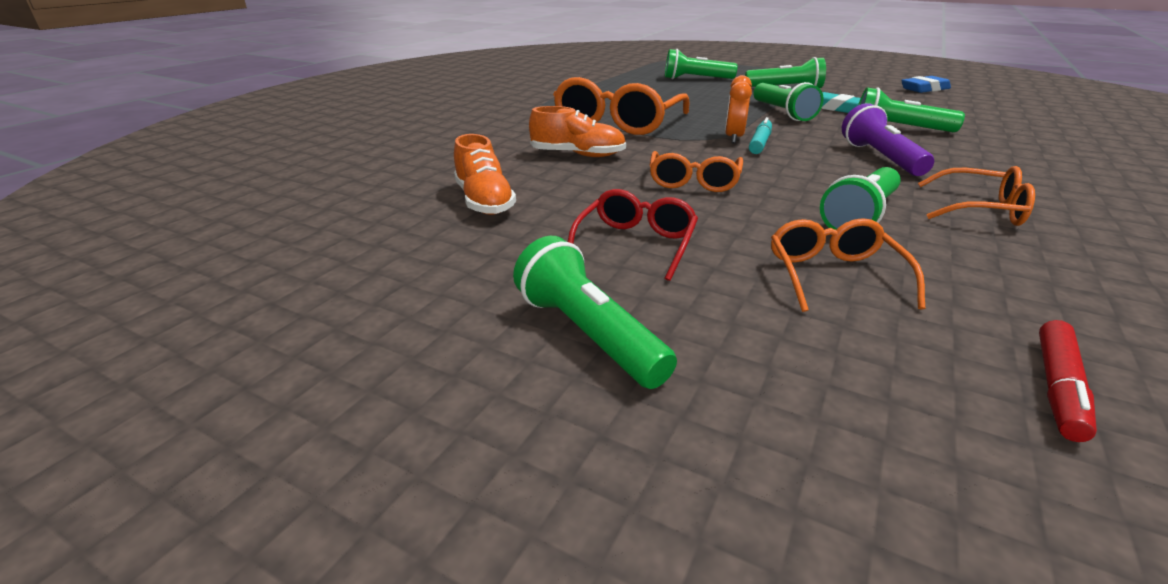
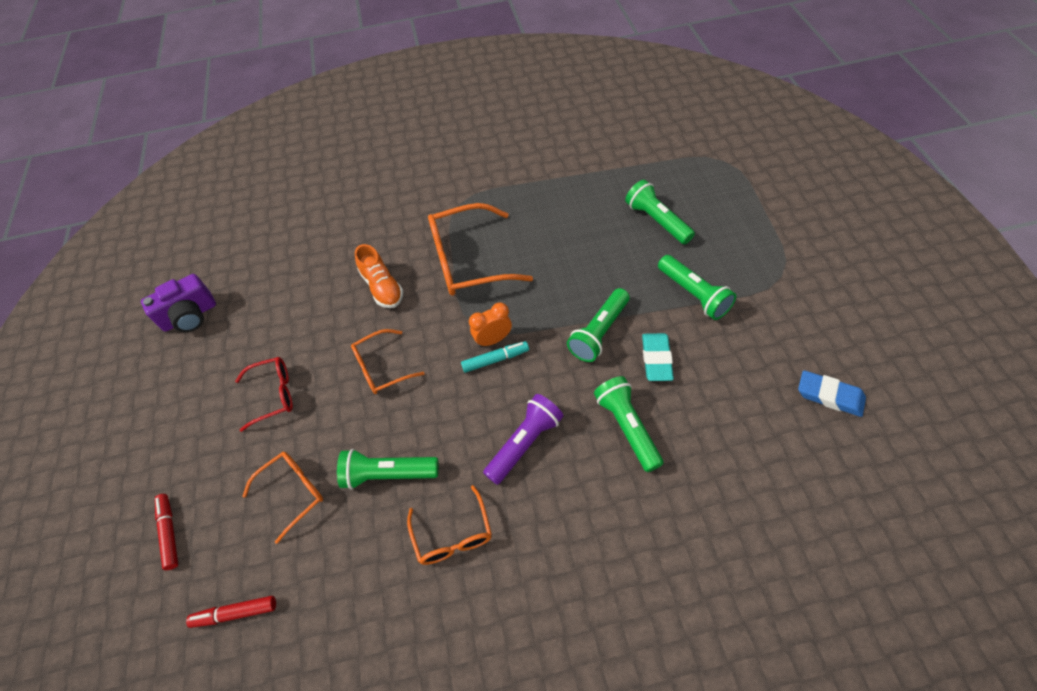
camera: 55 degrees right, 25 degrees up
orange shoe [454,134,516,215] -> none
green flashlight [513,236,677,389] -> none
none -> purple camera [141,274,216,332]
none -> red marker [155,494,178,570]

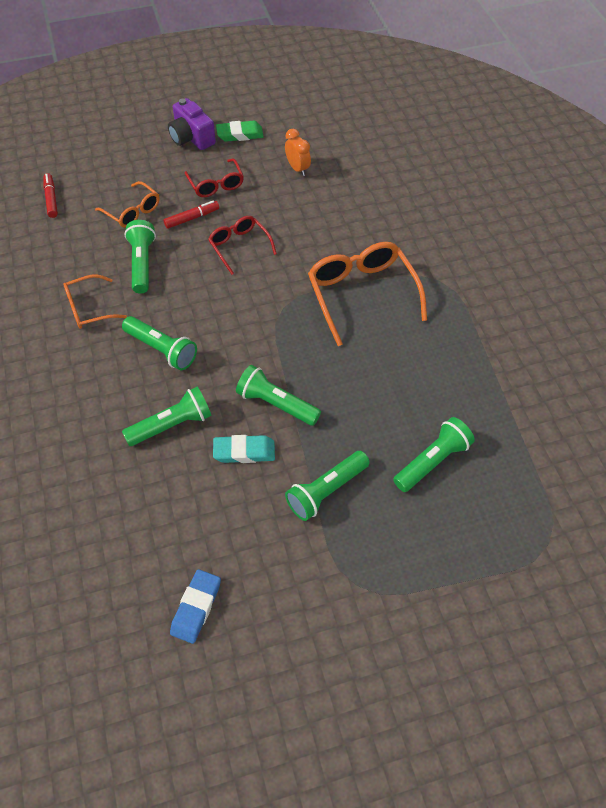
camera: 80 degrees right, 0 degrees up
purple camera [141,274,216,332] -> purple camera moved to [168,98,216,150]
red marker [155,494,178,570] -> red marker moved to [163,201,219,229]
orange glasses [351,329,424,394] -> red glasses [208,216,277,275]
orange shoe [355,244,403,308] -> none
turquoise marker [461,341,529,373] -> none
orange clock [469,302,512,347] -> orange clock moved to [285,129,311,176]
purple flashlight [483,394,563,485] -> green flashlight [122,316,197,370]
none -> green eraser [216,121,264,142]

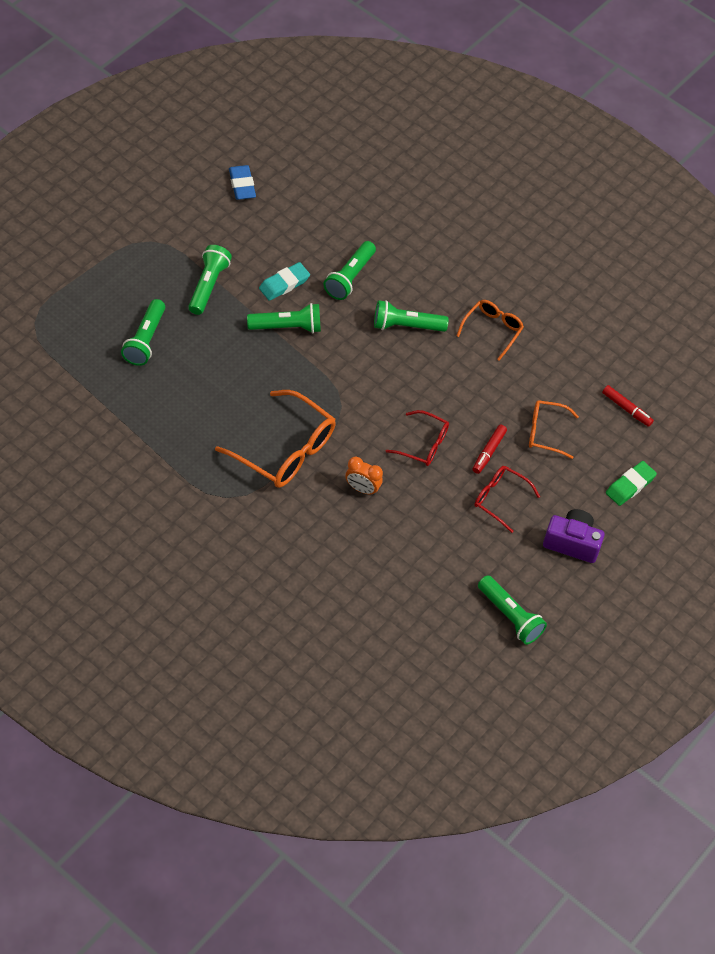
camera: 140 degrees right, 0 degrees up
green flashlight [124,220,156,294] -> green flashlight moved to [478,575,547,645]
green eraser [216,121,264,142] -> green eraser moved to [606,461,657,506]
orange clock [285,129,311,176] -> orange clock moved to [345,457,383,495]

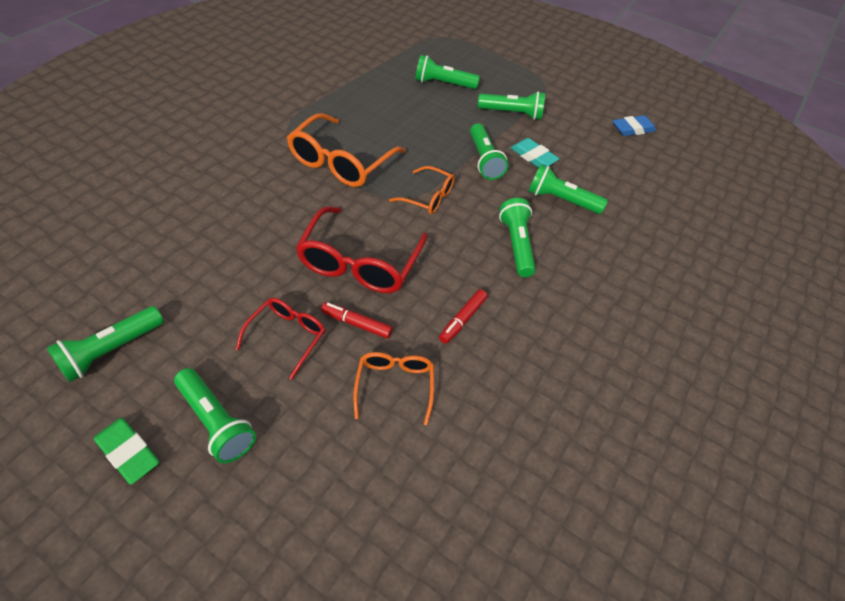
camera: 85 degrees right, 5 degrees down
orange clock [345,457,383,495] -> none
red glasses [386,410,449,466] -> red glasses [296,207,427,293], size x1.74
orange glasses [456,300,524,361] -> orange glasses moved to [389,166,455,214]
purple camera [543,509,605,563] -> green flashlight [174,368,256,463]
red marker [602,385,654,427] -> red marker moved to [439,289,488,344]
green eraser [606,461,657,506] -> green eraser moved to [94,418,159,484]

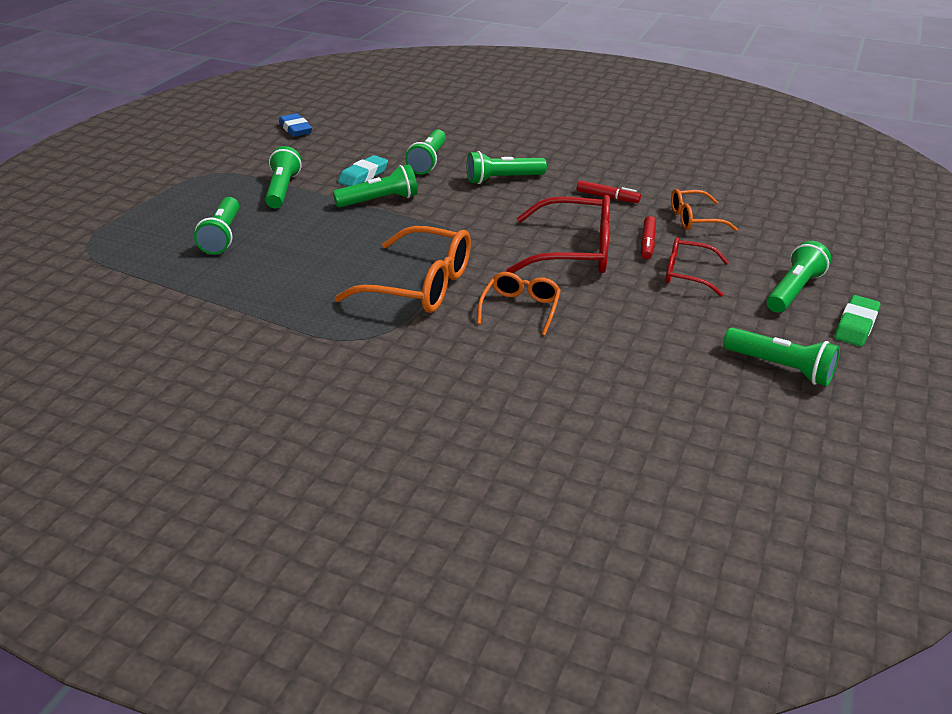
camera: 95 degrees left, 15 degrees down
orange glasses [389,166,455,214] -> orange glasses moved to [477,272,561,336]

